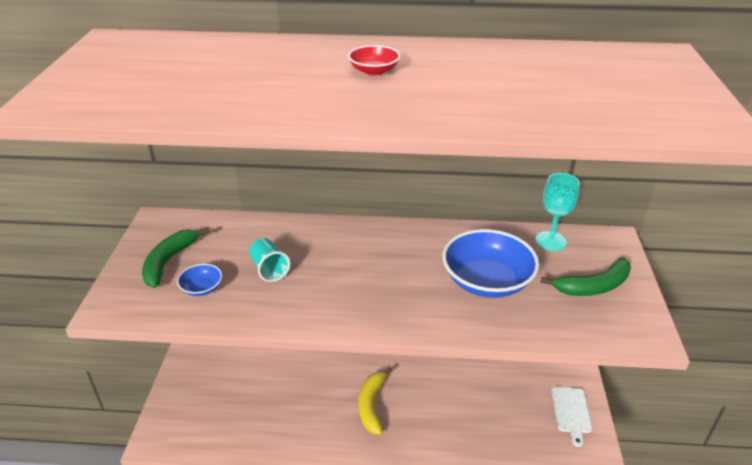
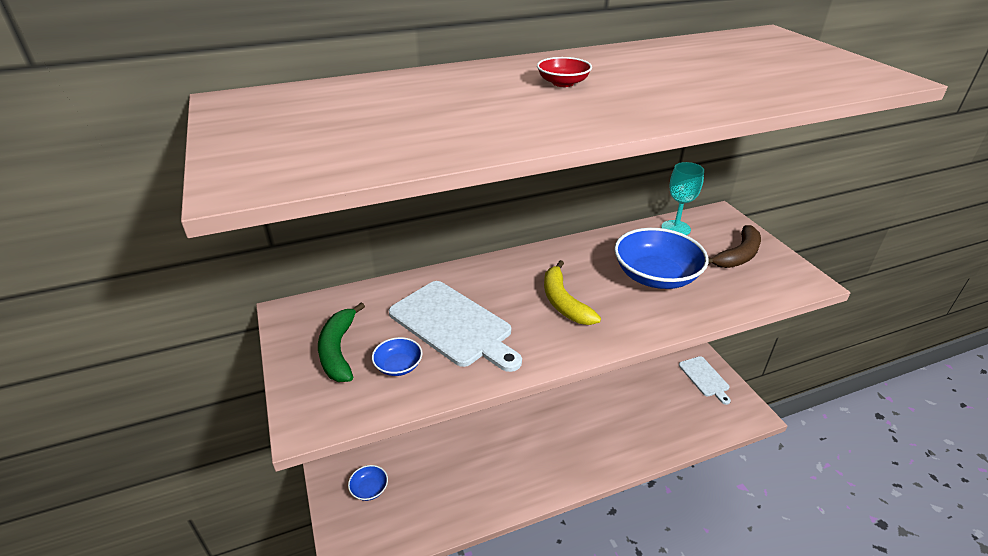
camera: 25 degrees left, 0 degrees up
turquoise cup [249,238,291,282] -> white cutting board [389,281,522,372]
yellow banana [358,367,393,435] -> yellow banana moved to [544,260,601,325]
green banana [540,257,631,296] -> brown banana [708,225,761,268]
none -> blue bowl [348,465,388,501]

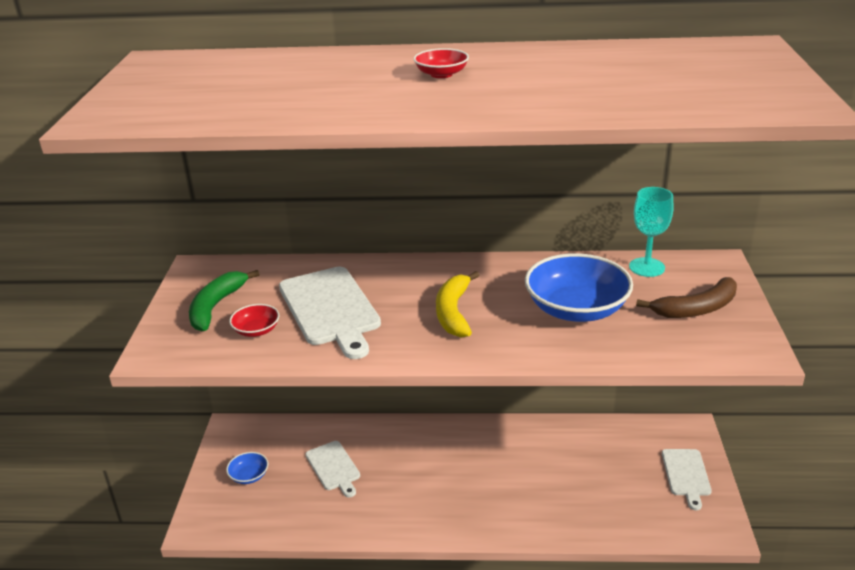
camera: 25 degrees right, 5 degrees down
blue bowl [372,337,423,376] -> red bowl [229,304,279,337]
none -> white cutting board [306,441,360,498]

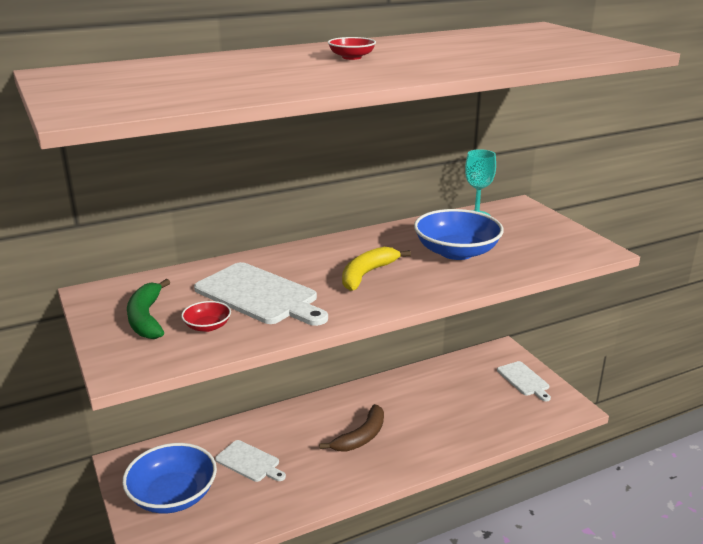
camera: 30 degrees left, 5 degrees down
blue bowl [226,452,268,484] -> blue bowl [122,443,217,514], size x2.16
yellow banana [436,271,479,338] -> yellow banana turned 60 degrees clockwise [342,247,411,291]
brown banana [636,277,737,318] -> brown banana moved to [319,404,384,452]

